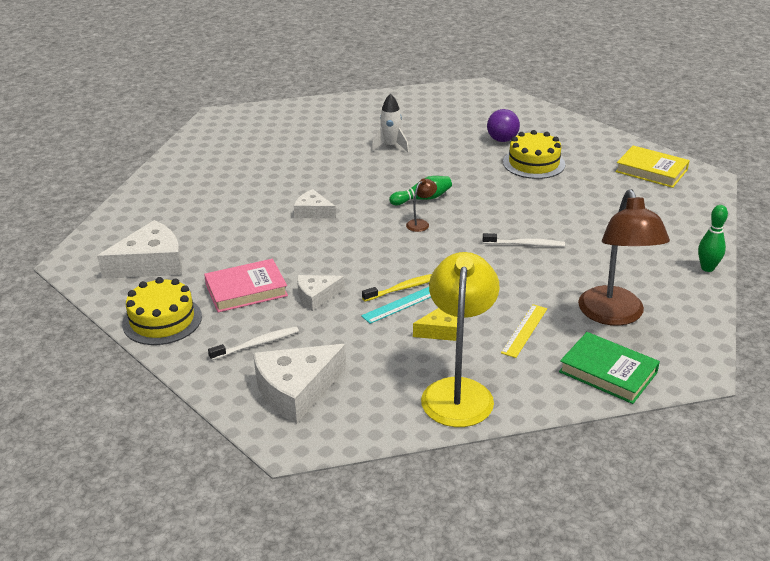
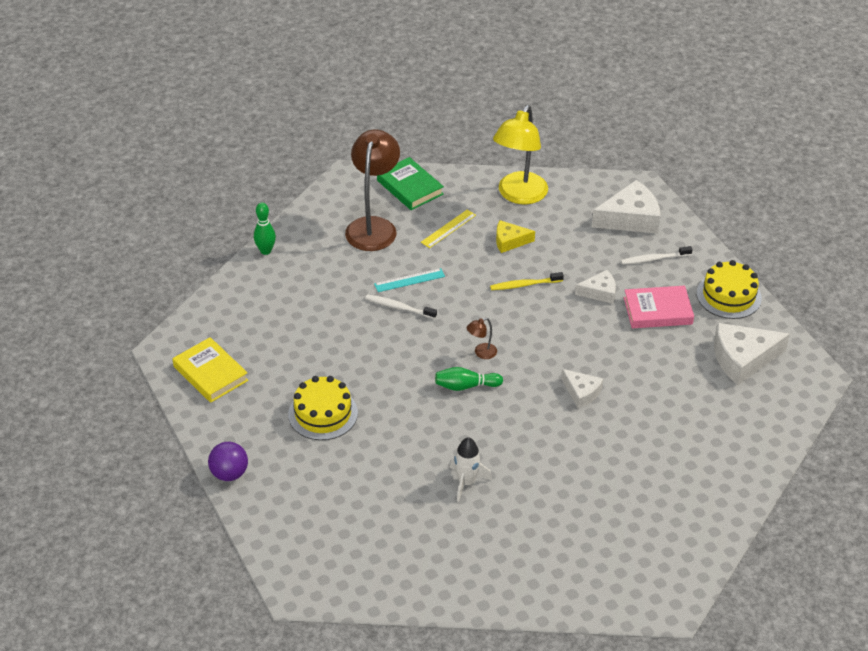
camera: 165 degrees left, 10 degrees up
turquoise ruler [361,287,431,324] -> turquoise ruler moved to [374,268,445,292]
purple ball [487,109,520,142] -> purple ball moved to [208,442,248,481]

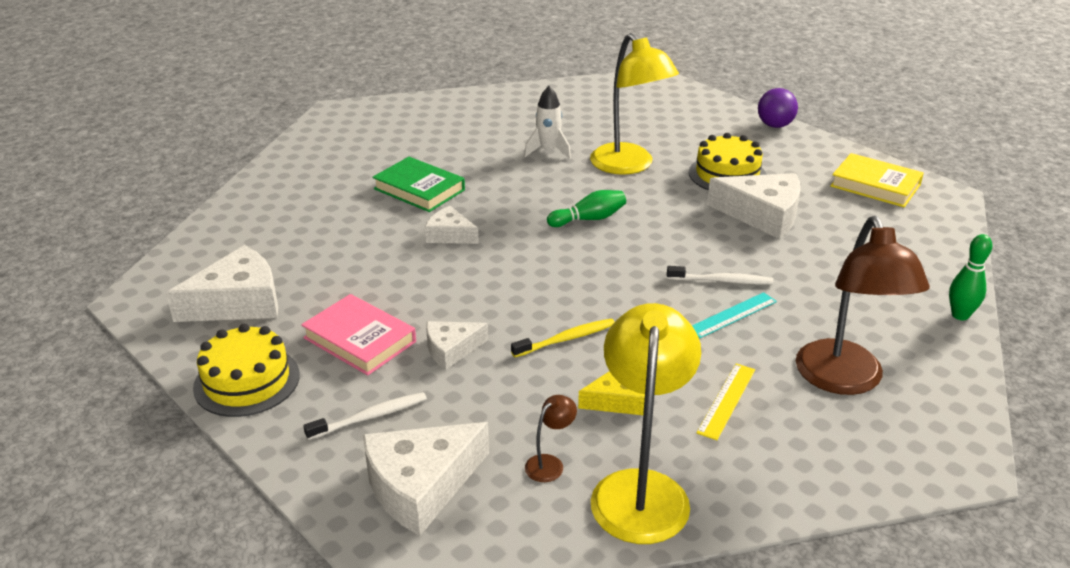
camera: 165 degrees right, 10 degrees down
green book [377,157,444,210] -> green book moved to [372,157,465,212]
brown lamp [467,318,497,359] -> brown lamp moved to [525,395,577,482]
pink book [624,286,694,328] -> pink book turned 60 degrees clockwise [301,294,416,376]
none -> yellow lamp [590,33,679,175]
none -> white cheese [707,173,801,239]

